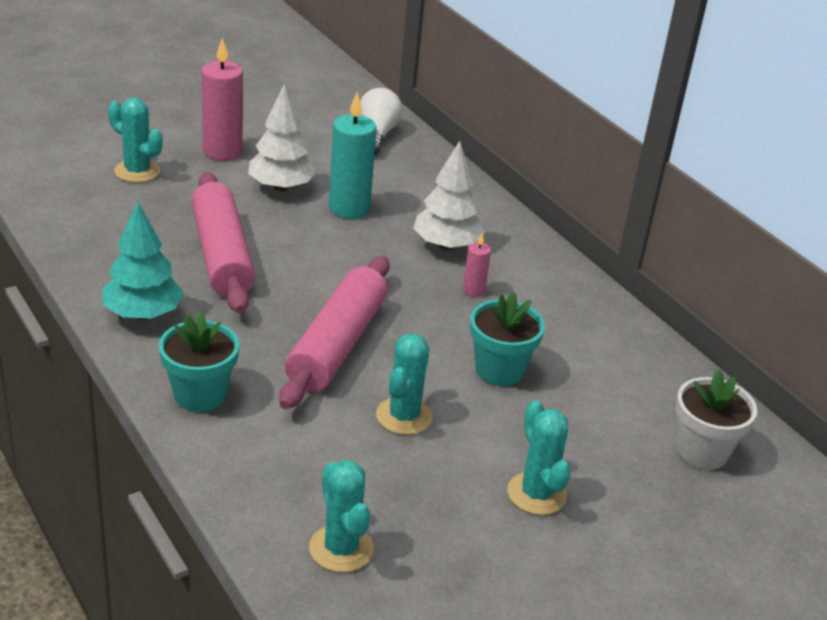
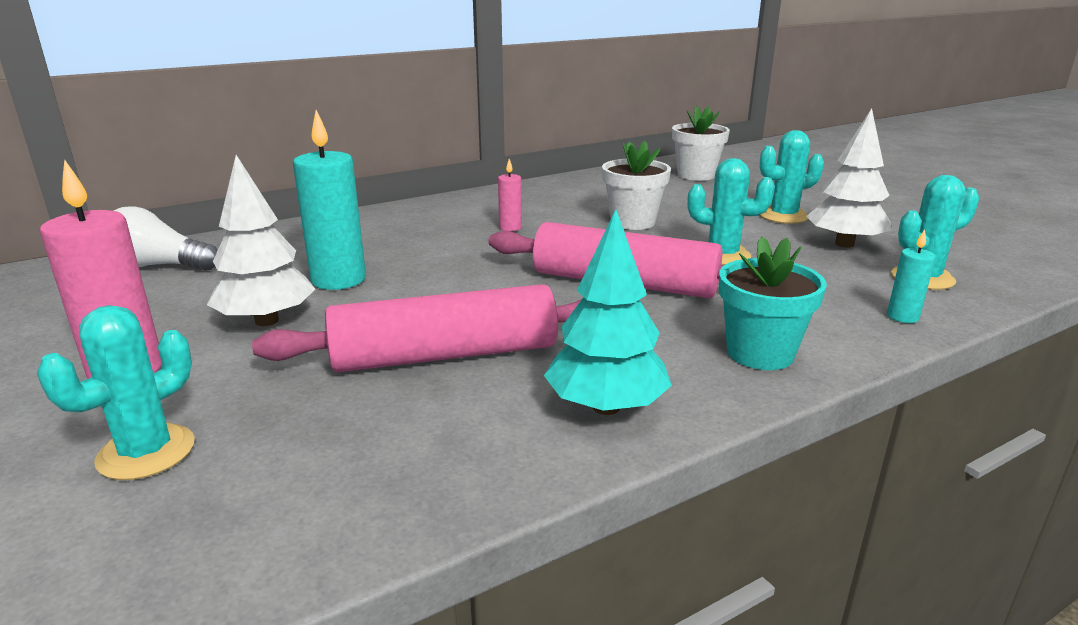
camera: 85 degrees left, 10 degrees down
white tree [413,141,485,250] -> white tree moved to [806,108,892,248]
turquoise flower pot [470,291,545,386] -> white flower pot [602,141,671,230]
none -> turquoise candle [887,229,936,323]

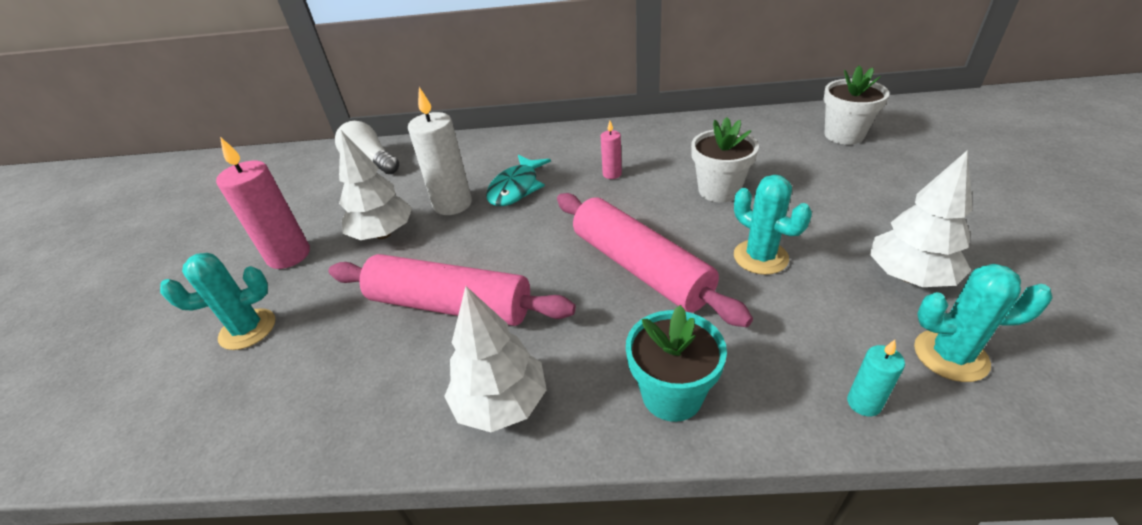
camera: 35 degrees right, 15 degrees up
turquoise candle [293,110,366,290] -> white candle [408,87,472,215]
turquoise tree [544,210,672,415] -> white tree [444,286,546,432]
turquoise cactus [760,130,824,224] -> none
none -> turquoise fish [486,155,551,206]

